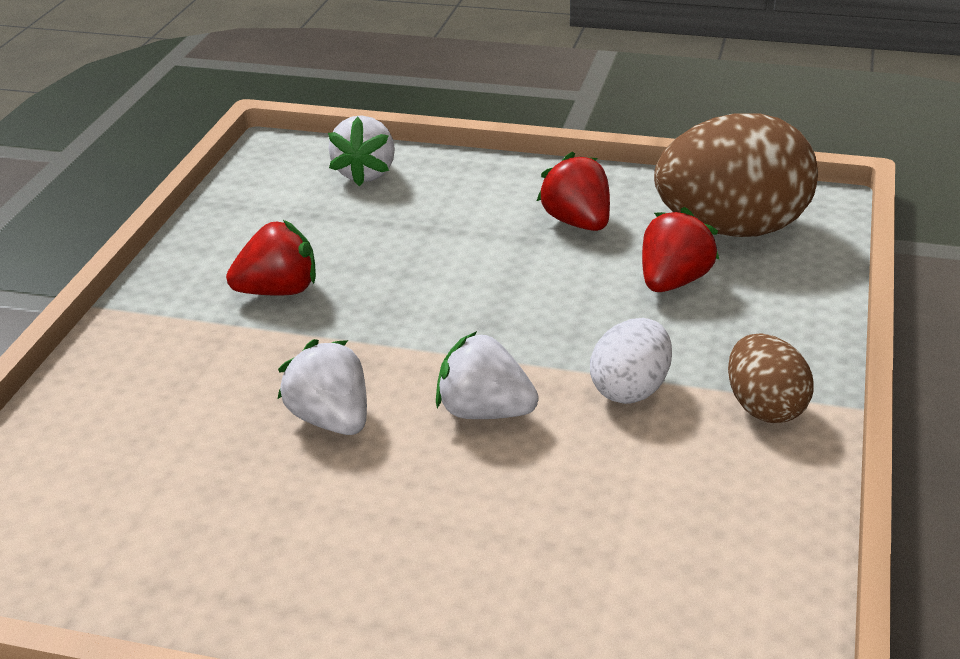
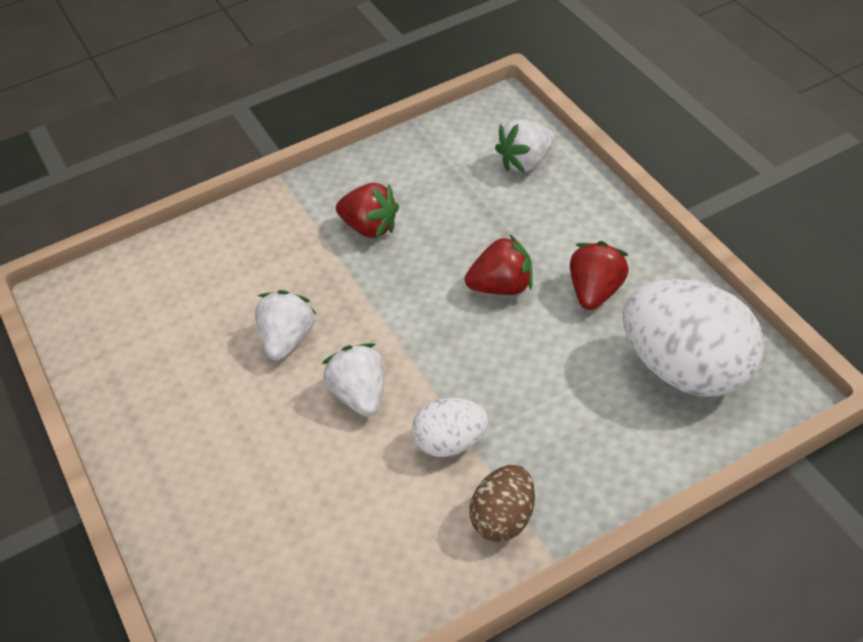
camera: 50 degrees right, 15 degrees up
red strawberry [642,207,719,292] -> red strawberry moved to [465,234,533,295]
brown egg [654,113,818,237] -> white egg [623,279,764,397]

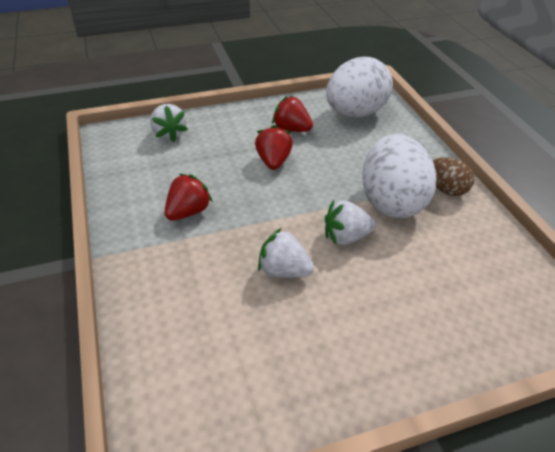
camera: 85 degrees left, 5 degrees down
white egg [412,398,488,457] -> white egg [362,134,436,218], size x1.90

